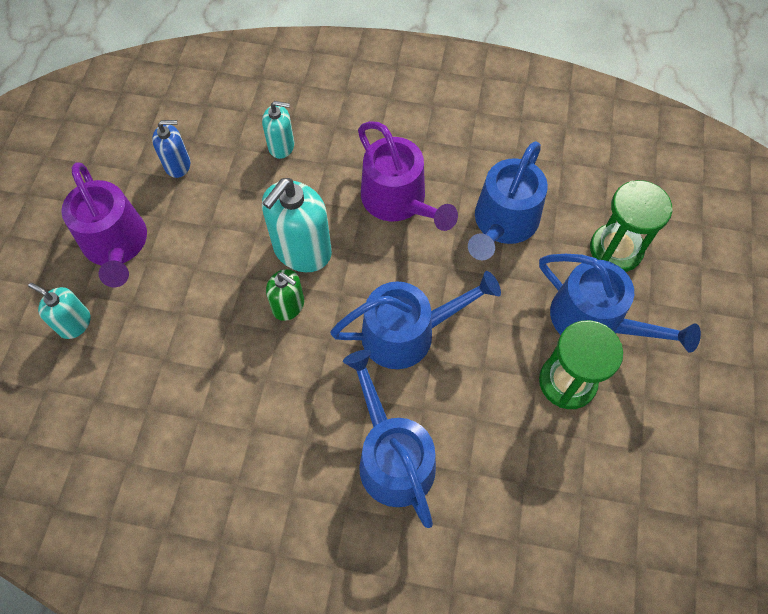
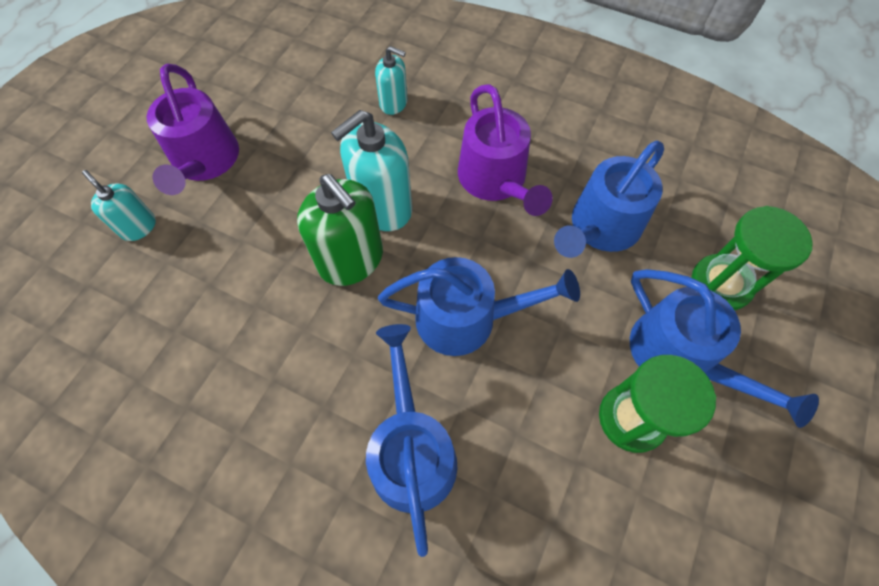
camera: 15 degrees right, 0 degrees up
blue soap dispenser [152,120,190,178] -> none
green soap dispenser [266,269,304,321] -> green soap dispenser [297,174,383,286], size x1.78

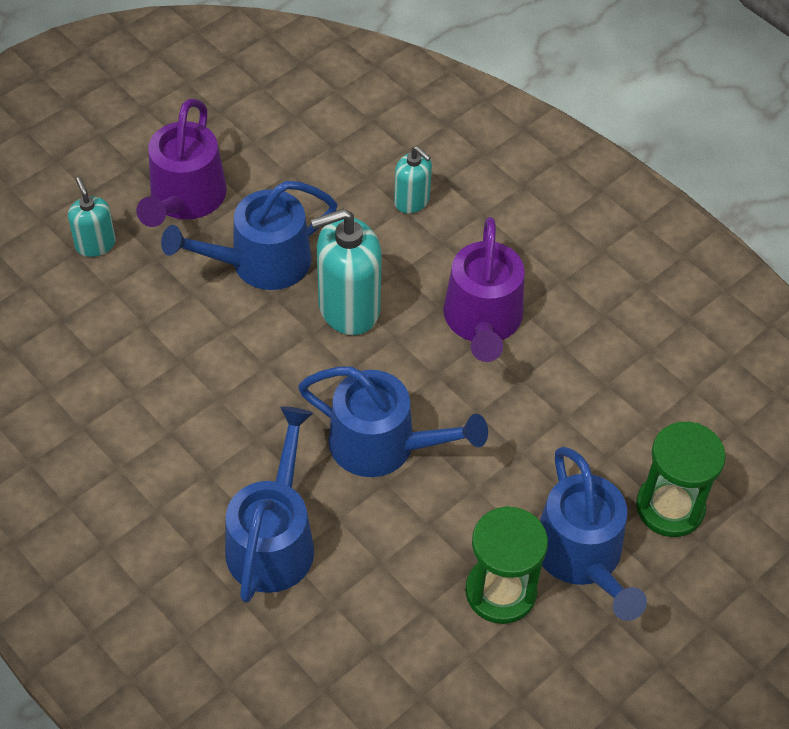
camera: 20 degrees right, 10 degrees down
green soap dispenser [297,174,383,286] -> none
blue watering can [554,141,664,258] -> blue watering can moved to [161,181,338,290]

